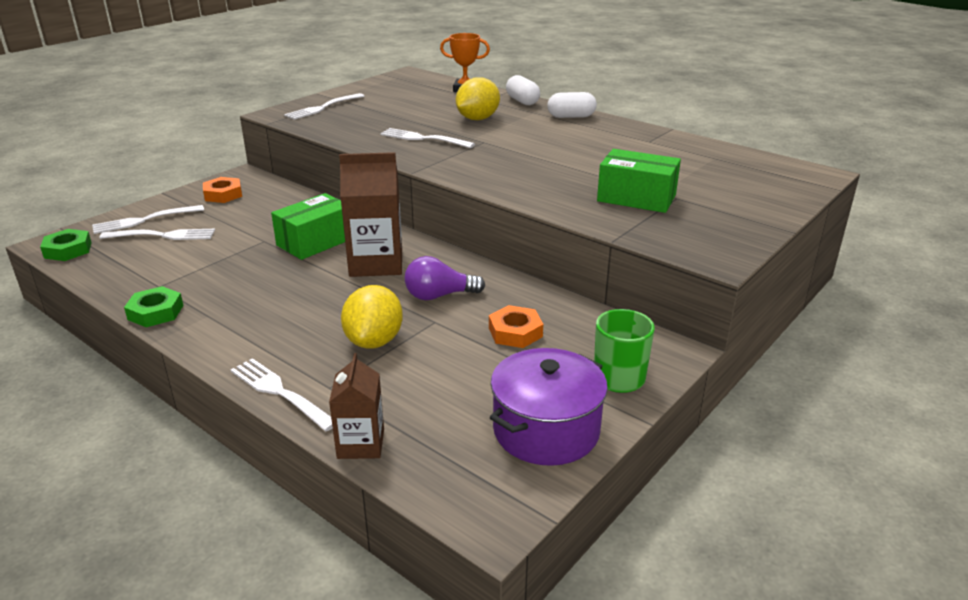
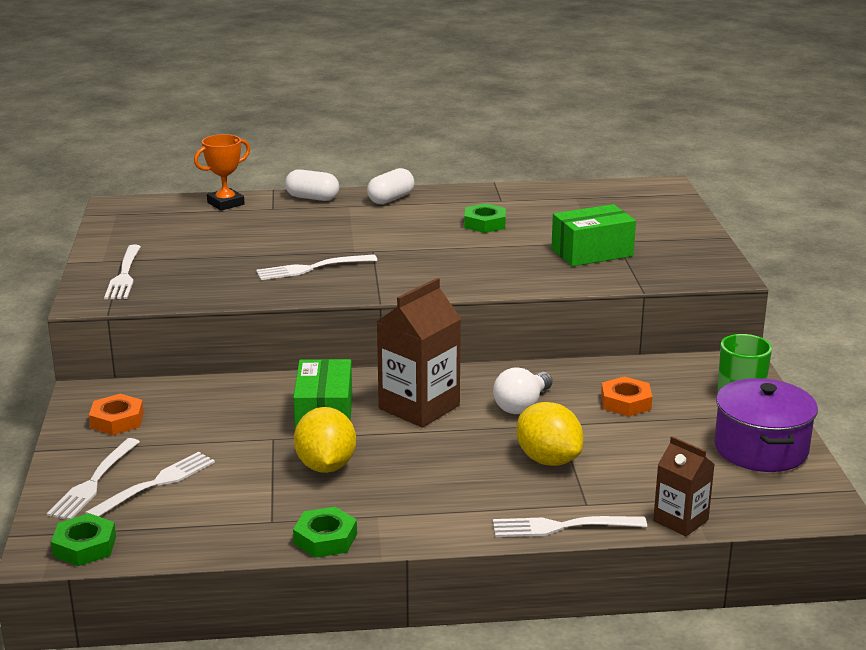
camera: 45 degrees left, 5 degrees down
purple light bulb [405,256,485,300] -> white light bulb [493,367,553,414]
yellow lemon [456,77,500,120] -> yellow lemon moved to [294,407,356,473]
none -> green nut [464,203,506,233]

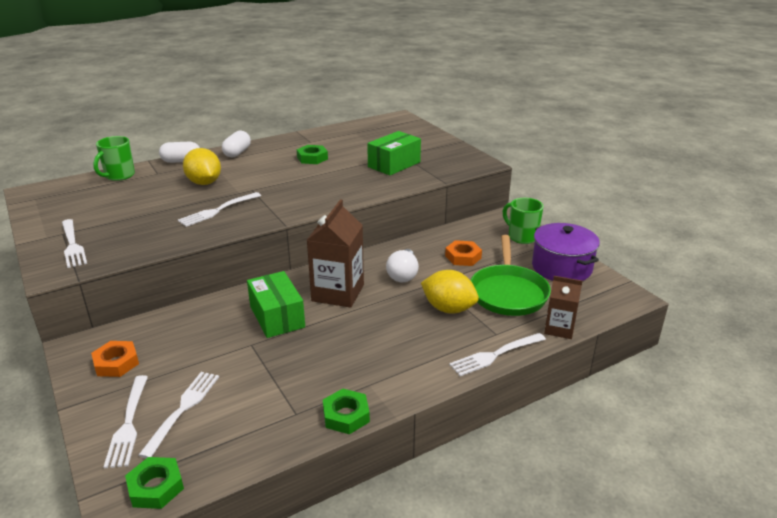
camera: 25 degrees left, 5 degrees up
orange trophy [194,134,250,211] -> green mug [93,136,135,181]
yellow lemon [294,407,356,473] -> yellow lemon moved to [183,148,221,185]
none -> green pan [471,235,551,316]

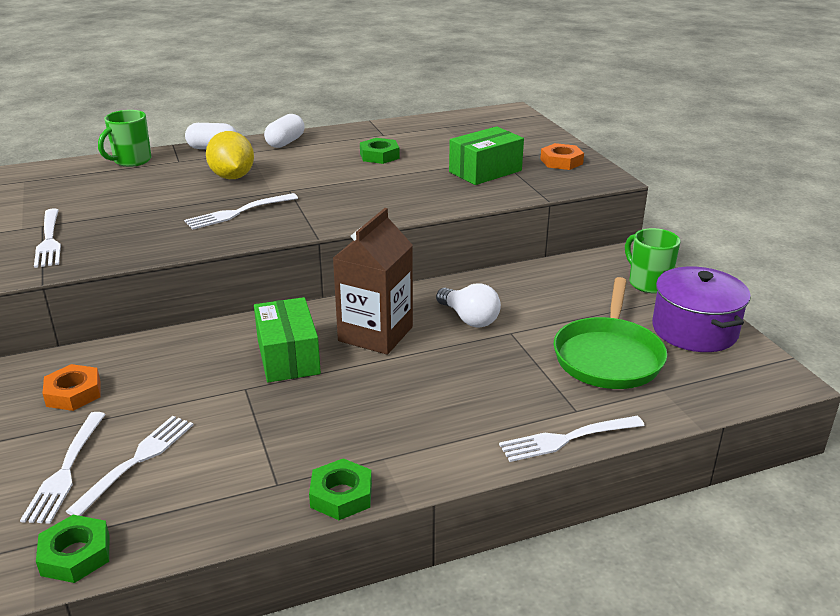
camera: 10 degrees right, 0 degrees up
white light bulb [386,249,419,282] -> white light bulb turned 60 degrees counterclockwise [436,283,501,327]
yellow lemon [421,270,479,314] -> none
orange nut [445,240,482,266] -> orange nut moved to [540,143,584,170]
brown carton [544,276,582,339] -> none

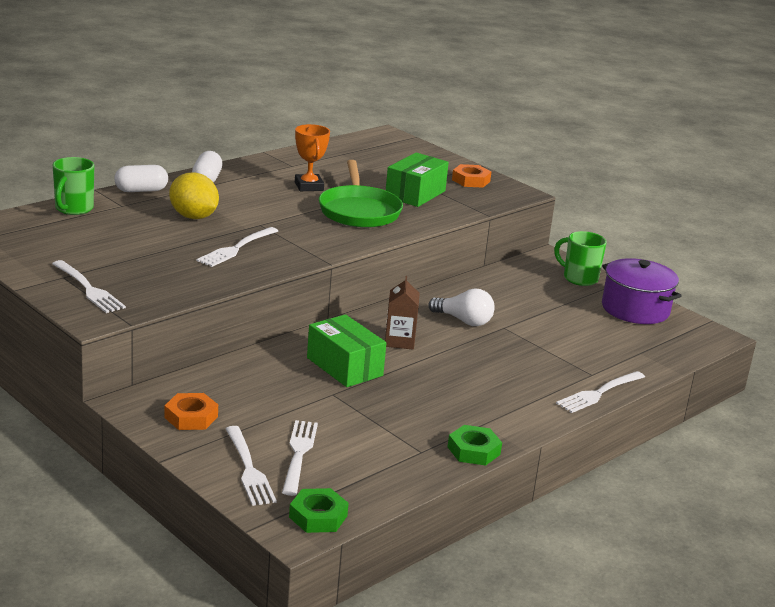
camera: 25 degrees left, 5 degrees down
brown carton [333,208,413,355] -> brown carton [385,276,420,349], size x0.59
green nut [360,138,400,164] -> orange trophy [295,124,330,191]
green pan [553,277,667,389] -> green pan moved to [319,160,403,228]

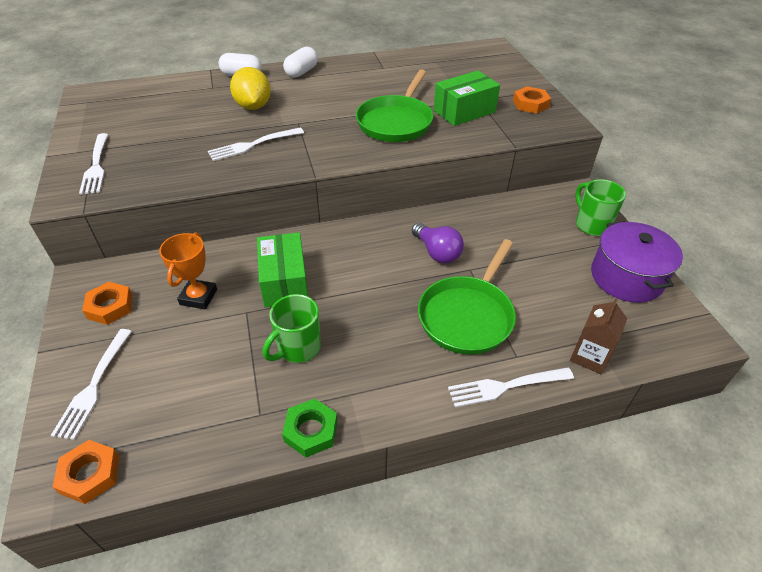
camera: 30 degrees right, 20 degrees up
green mug [53,157,94,215] -> green mug moved to [263,294,321,363]
white fork [282,420,318,496] -> none
green nut [289,488,349,533] -> orange nut [53,440,119,504]
orange trophy [295,124,330,191] -> orange trophy moved to [159,232,217,309]
brown carton [385,276,420,349] -> brown carton moved to [570,298,628,374]
white light bulb [428,288,495,326] -> purple light bulb [412,223,464,263]
none -> green pan [418,239,516,355]

